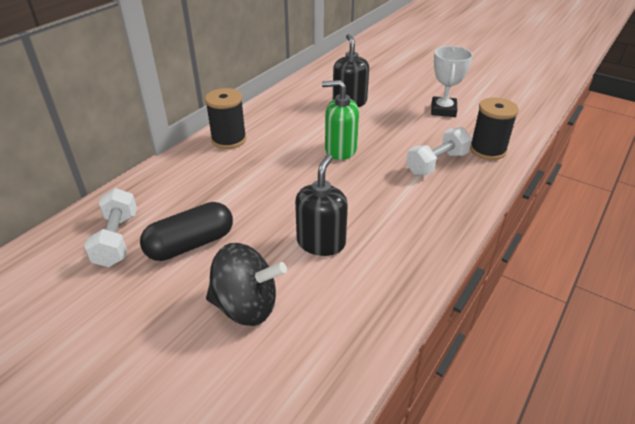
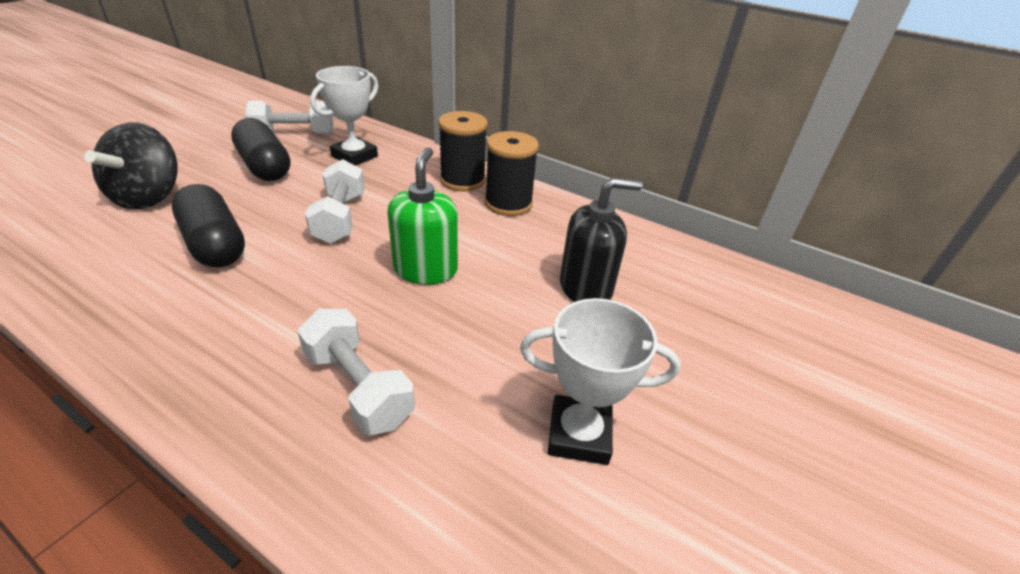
camera: 85 degrees right, 0 degrees up
black soap dispenser [295,154,348,256] -> black capsule [172,184,245,267]
black spool [470,97,519,160] -> black spool moved to [485,131,539,216]
none -> white dumbbell [305,159,365,244]
none -> white trophy [310,66,378,166]

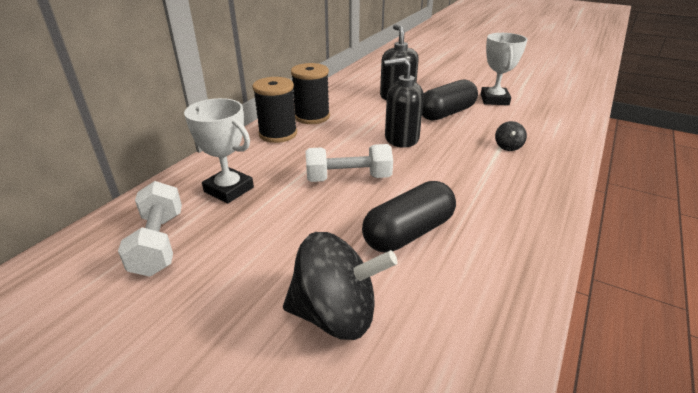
camera: 90 degrees left, 5 degrees down
black capsule [231,118,291,181] -> black capsule moved to [422,79,478,121]
white dumbbell [297,309,415,435] -> black spinning top [495,121,527,151]
green soap dispenser [387,147,458,285] -> black soap dispenser [384,58,424,148]

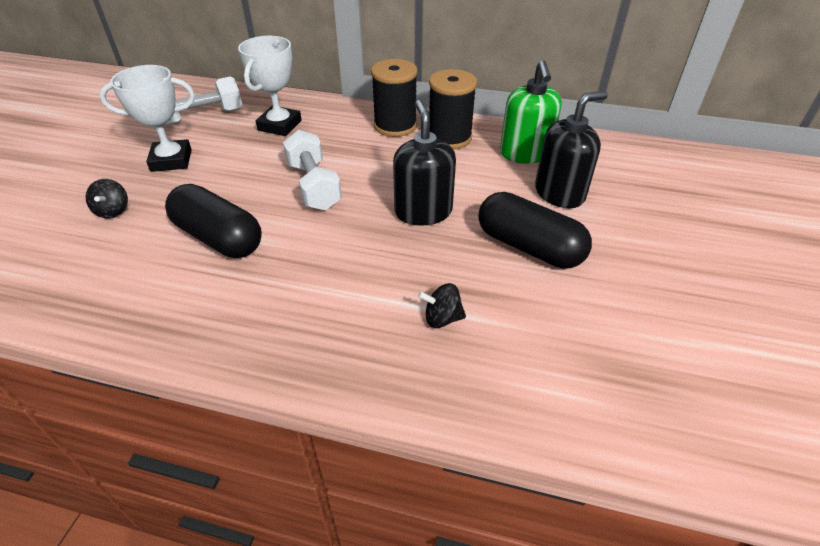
camera: 75 degrees right, 10 degrees up
black spinning top [283,232,398,340] -> black spinning top [85,179,128,218], size x0.46
white trophy [480,33,528,105] -> white trophy moved to [99,65,195,172]
none -> green soap dispenser [500,60,562,164]

